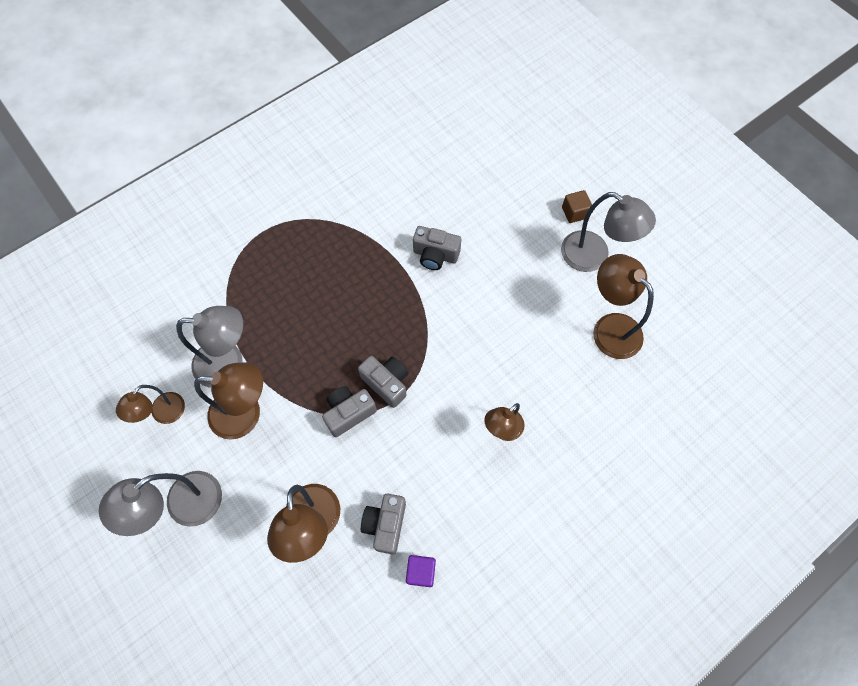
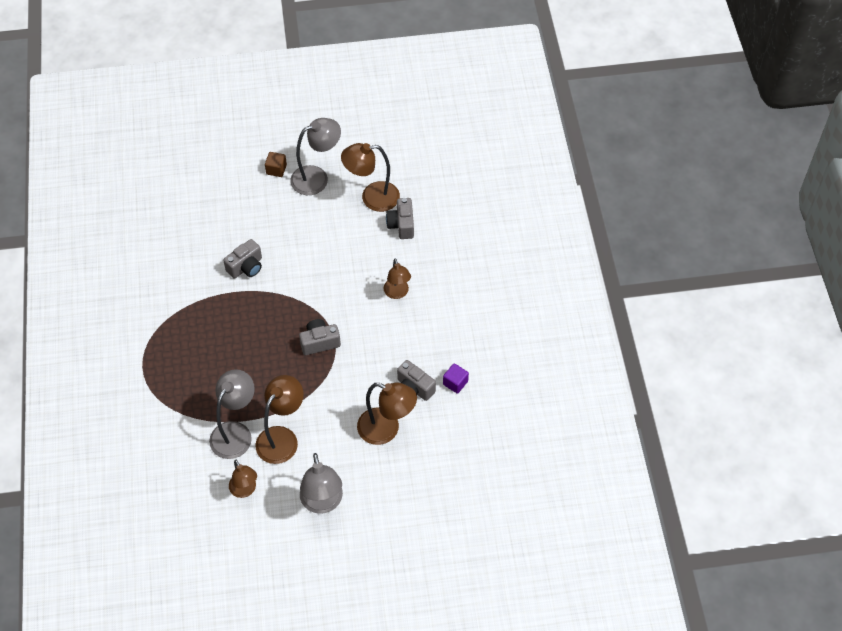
camera: 60 degrees left, 10 degrees down
grey camera [322,386,377,437] -> grey camera moved to [386,198,414,239]

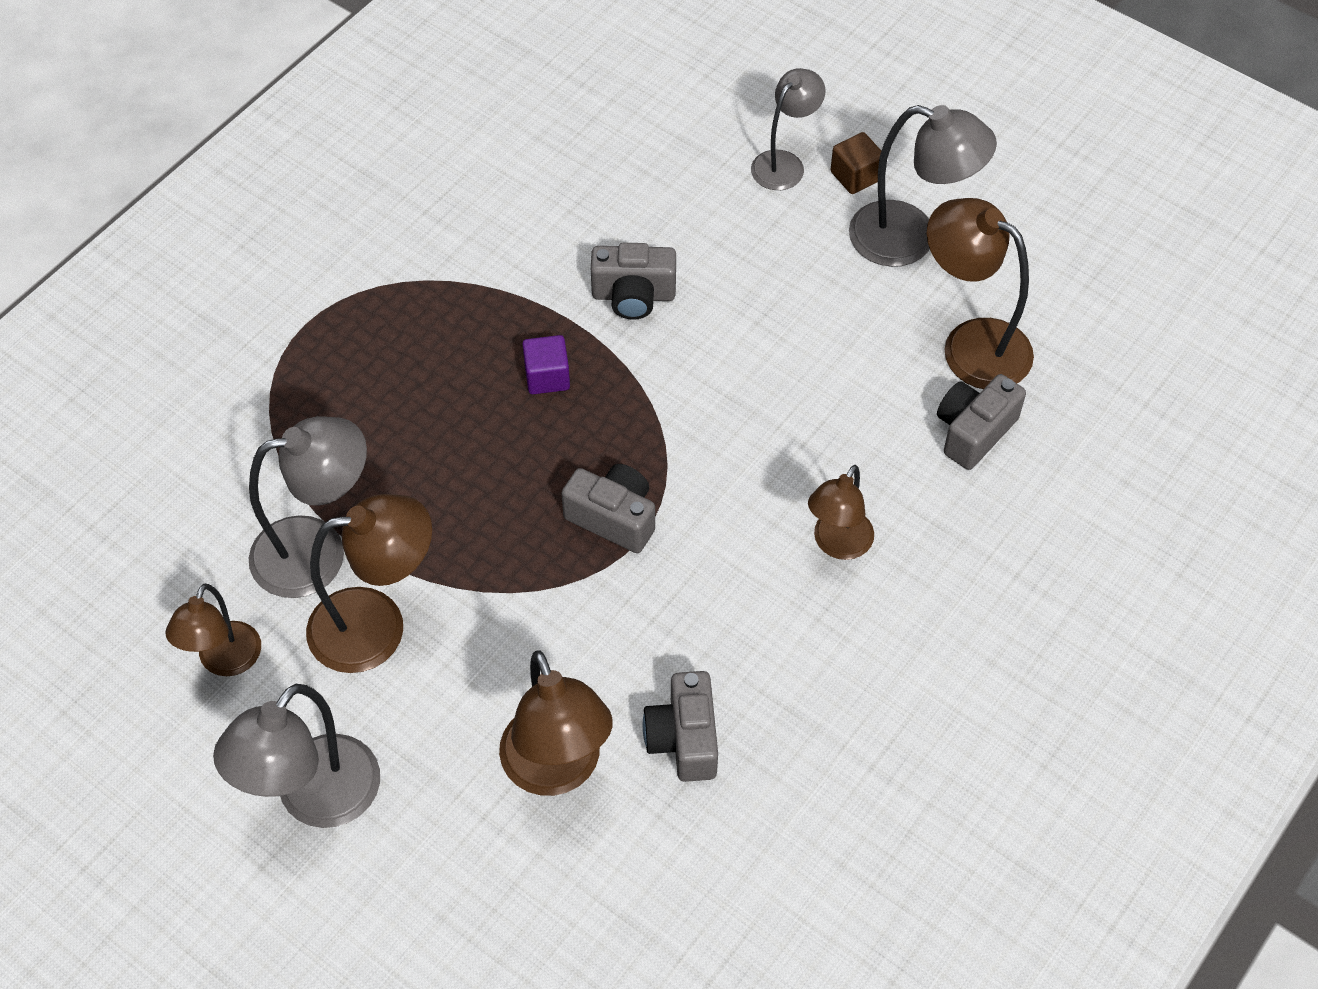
camera: 45 degrees right, 0 degrees up
purple cube [443,363,469,394] -> purple cube moved to [523,335,570,394]
none -> grey lamp [751,68,825,190]

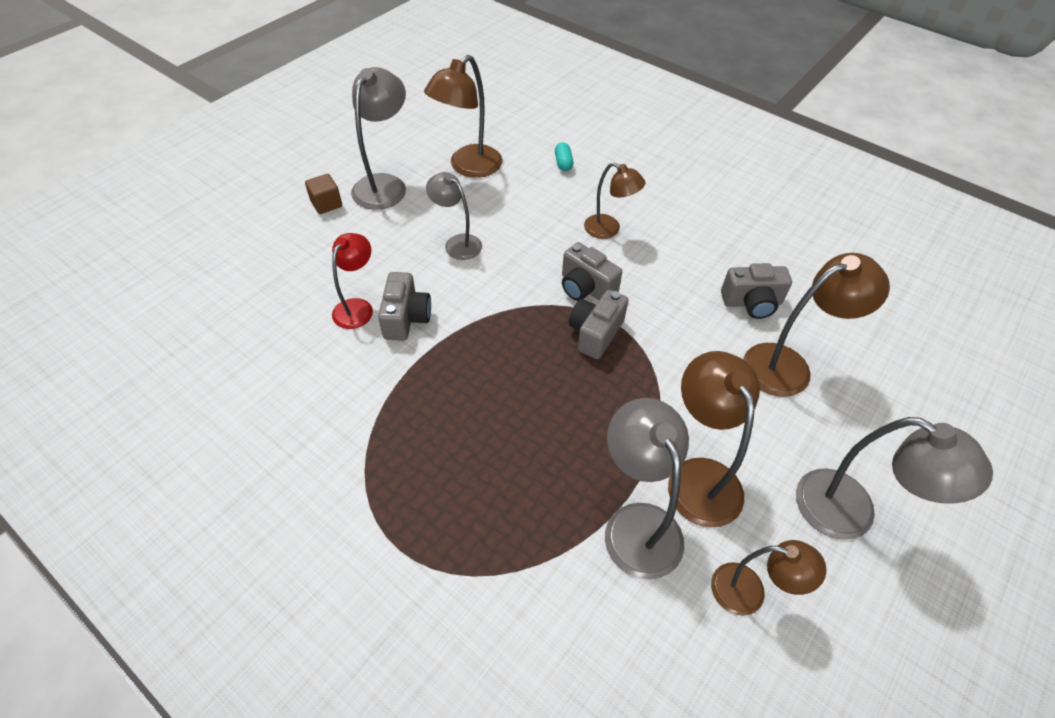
camera: 90 degrees left, 5 degrees down
purple cube [523,335,570,394] -> none
grey lamp [751,68,825,190] -> grey lamp moved to [426,172,482,260]
grey camera [937,374,1026,470] -> grey camera moved to [562,242,622,301]
none -> red lamp [332,233,373,329]
none -> turquoise capsule [555,142,573,171]

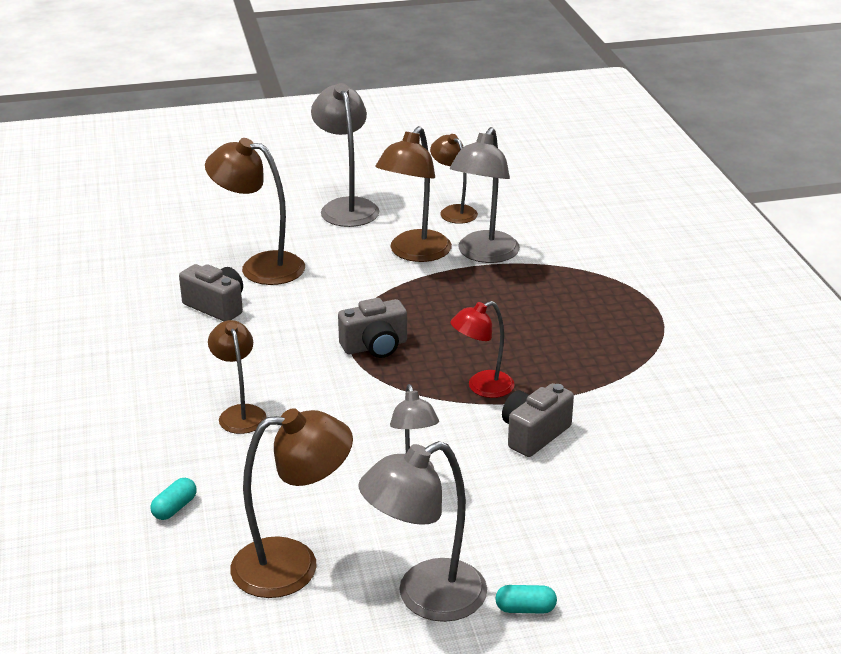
camera: 140 degrees left, 20 degrees down
brown cube [305,174,342,214] -> turquoise capsule [495,585,557,614]
red lamp [332,233,373,329] -> red lamp moved to [451,301,515,398]
grey camera [562,242,622,301] -> none

